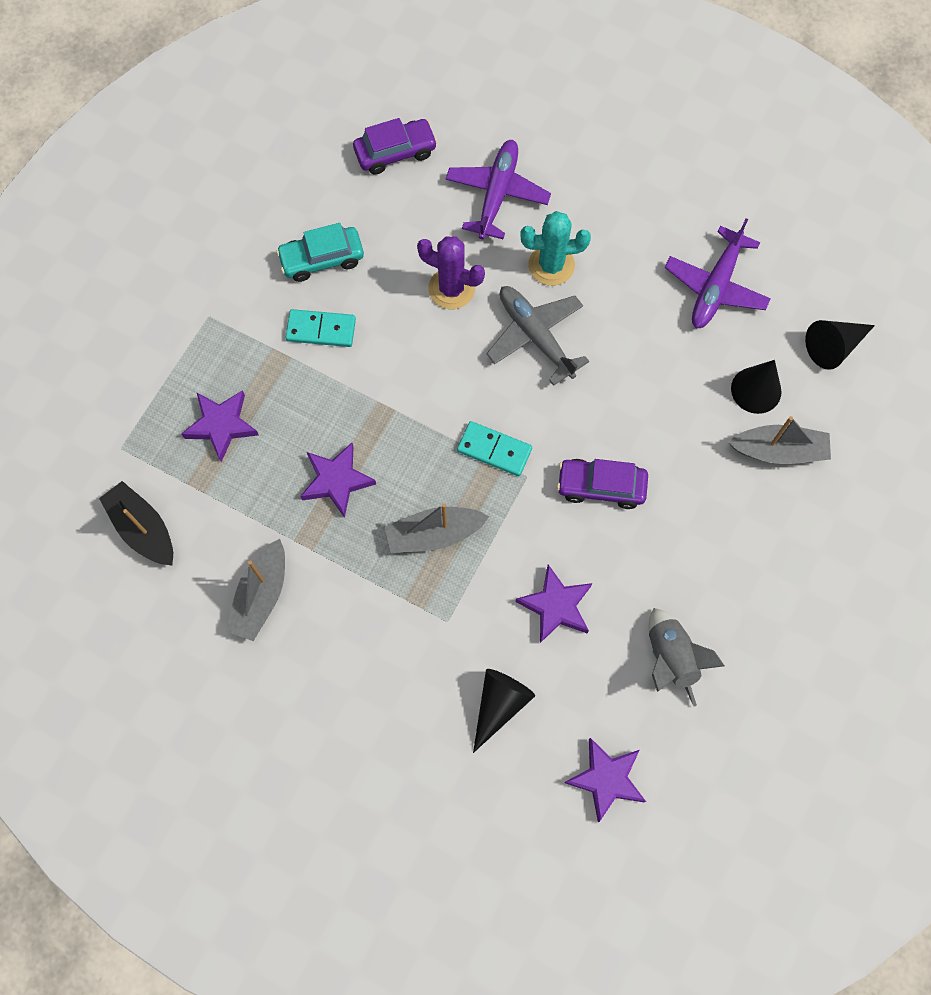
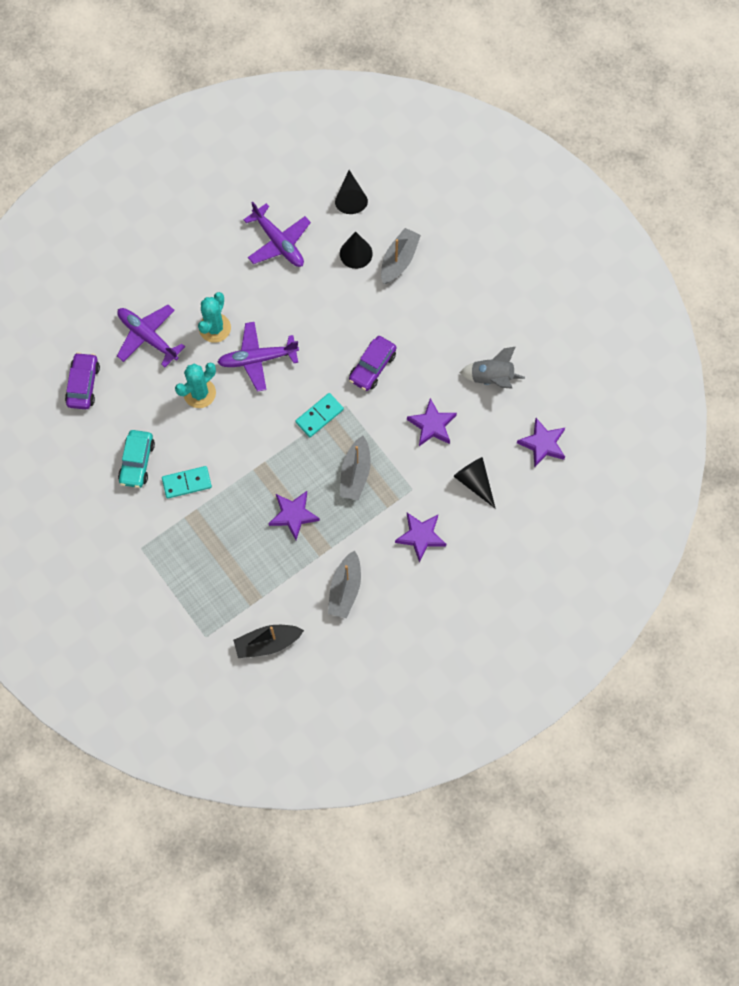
camera: 65 degrees left, 0 degrees up
purple star [182,390,259,462] -> purple star moved to [395,513,446,562]
grey boat [226,539,285,641] -> grey boat turned 60 degrees clockwise [328,550,361,618]
turquoise domino [286,309,356,347] -> turquoise domino turned 45 degrees clockwise [162,466,212,498]
purple cactus [417,236,485,309] -> turquoise cactus [175,363,216,408]
grey plane [486,286,589,386] -> purple plane [217,322,299,392]

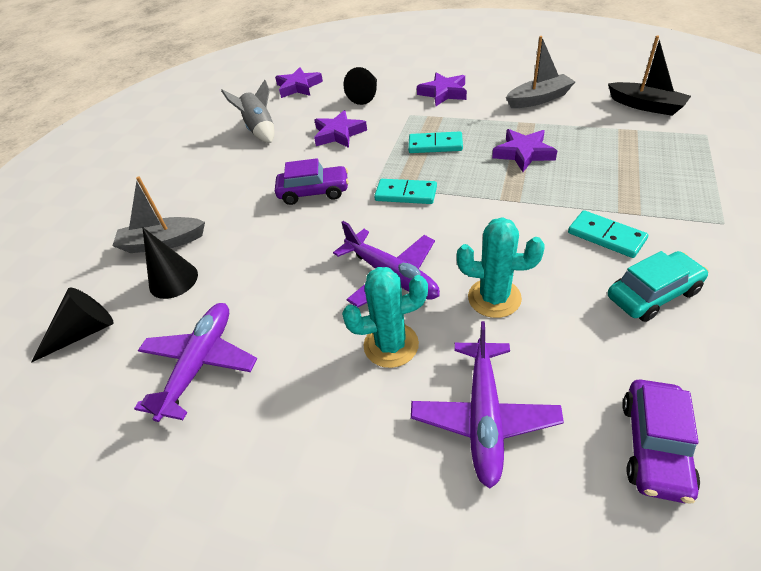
camera: 120 degrees left, 25 degrees down
purple car [65,352,100,409] -> purple car turned 45 degrees counterclockwise [622,379,700,503]
grey boat [340,436,371,500] -> turquoise domino [408,131,463,153]

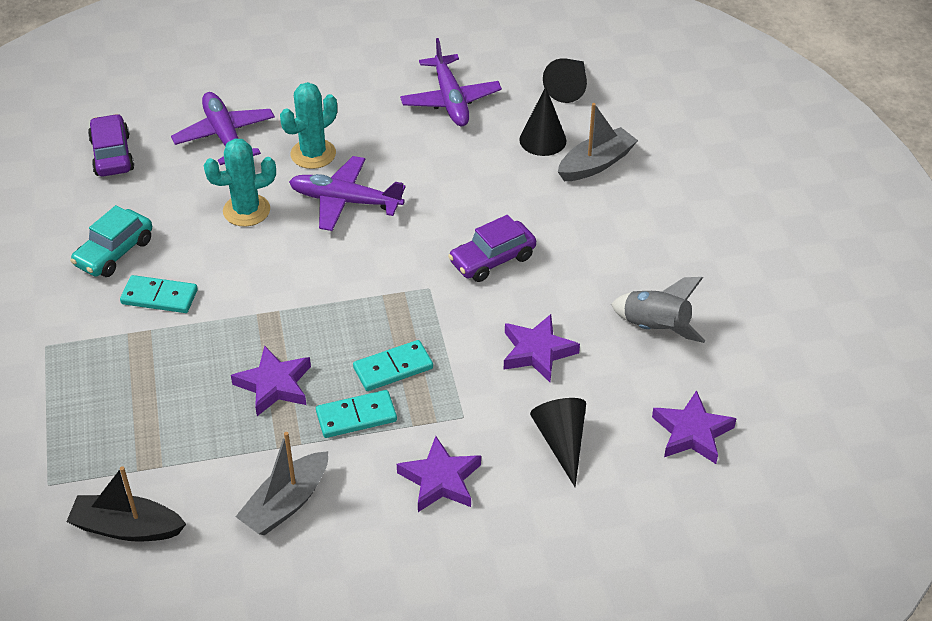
camera: 145 degrees right, 0 degrees up
turquoise domino [374,179,437,204] -> turquoise domino moved to [316,390,397,438]

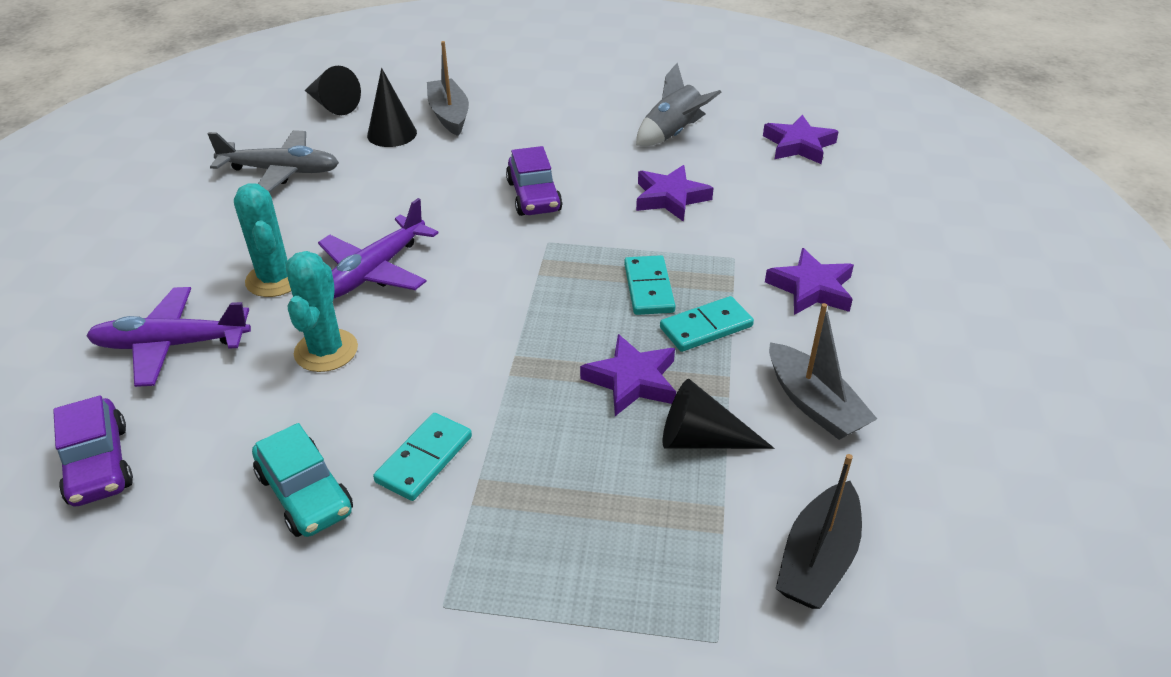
camera: 70 degrees left, 5 degrees down
purple car [88,114,134,176] -> purple car turned 120 degrees counterclockwise [53,395,133,507]
turquoise domino [316,390,397,438] -> turquoise domino turned 60 degrees clockwise [660,296,754,352]
purple plane [400,38,502,126] -> grey plane [207,130,339,193]
black cone [530,398,586,487] -> black cone moved to [663,379,774,449]

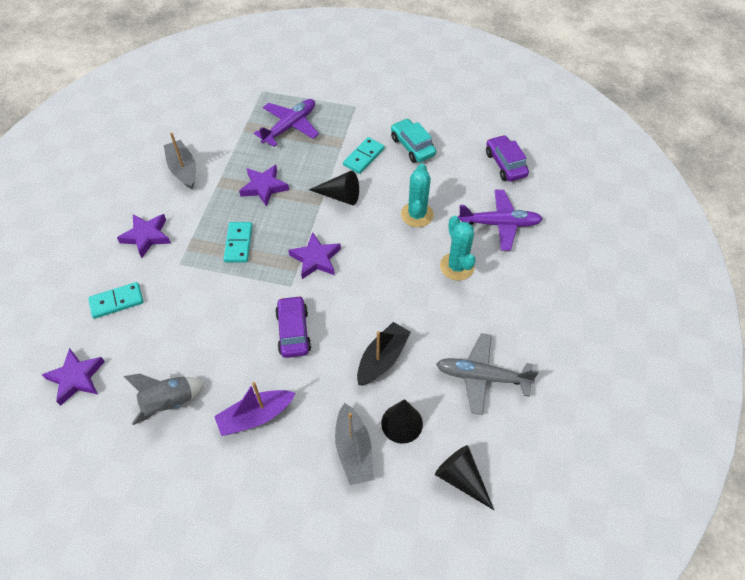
camera: 175 degrees left, 15 degrees up
purple plane [318,198,438,298] -> purple plane moved to [254,99,319,147]
purple star [636,165,714,222] -> purple star moved to [288,232,341,279]
turquoise domino [660,296,754,352] -> turquoise domino moved to [88,282,143,319]
black cone [663,379,774,449] -> black cone moved to [309,171,359,205]
black boat [776,454,862,609] -> black boat moved to [357,322,411,385]
none -> purple boat [214,382,295,436]

